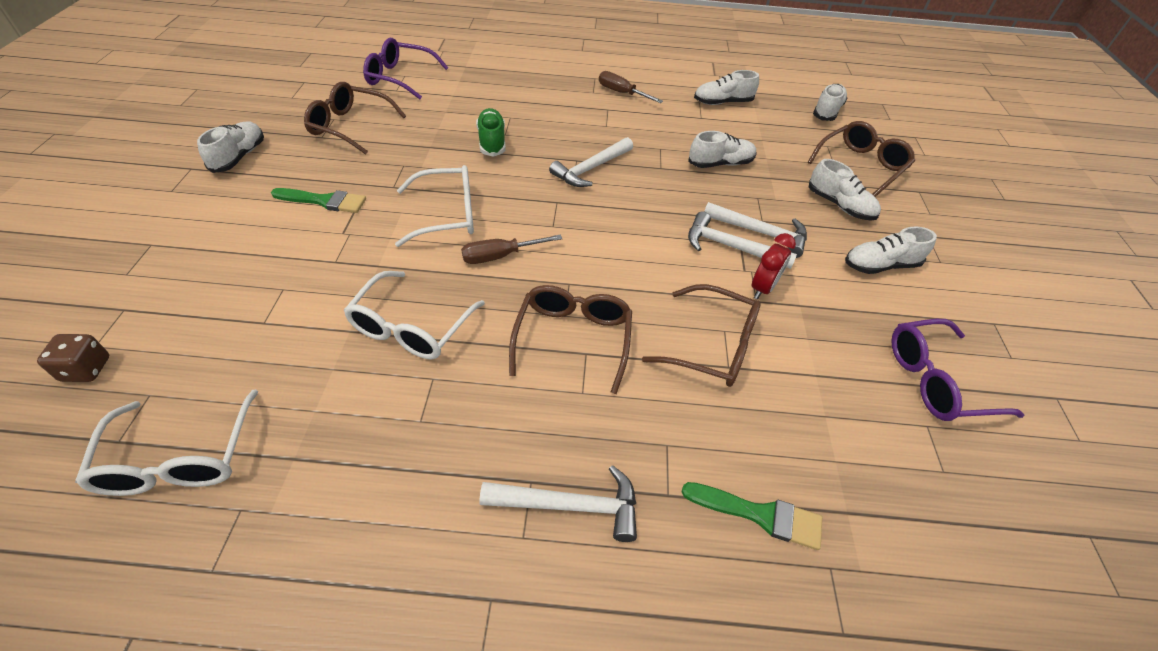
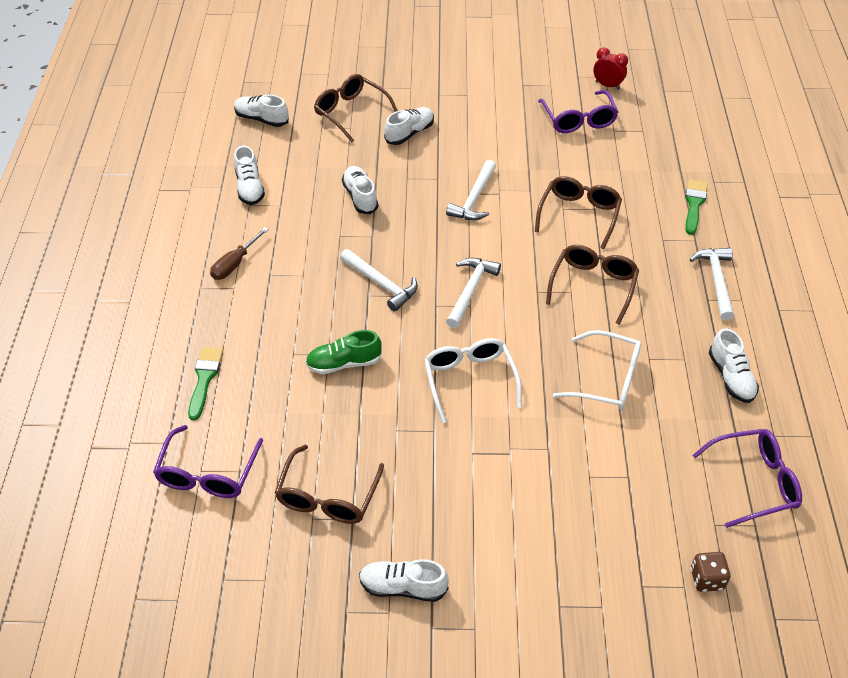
camera: 90 degrees left, 0 degrees up
white glasses [75,389,258,496] -> purple glasses [692,429,802,528]
green brush [271,188,366,213] -> green brush moved to [188,347,223,421]
brown screwdriver [461,234,562,264] -> none
brown glasses [509,285,632,394] -> brown glasses turned 105 degrees clockwise [546,245,639,325]
white hammer [704,202,807,258] -> white hammer moved to [446,258,501,328]
red clock [752,233,796,299] -> red clock moved to [593,48,628,90]
white shoe [845,227,937,274] -> white shoe moved to [709,328,759,403]

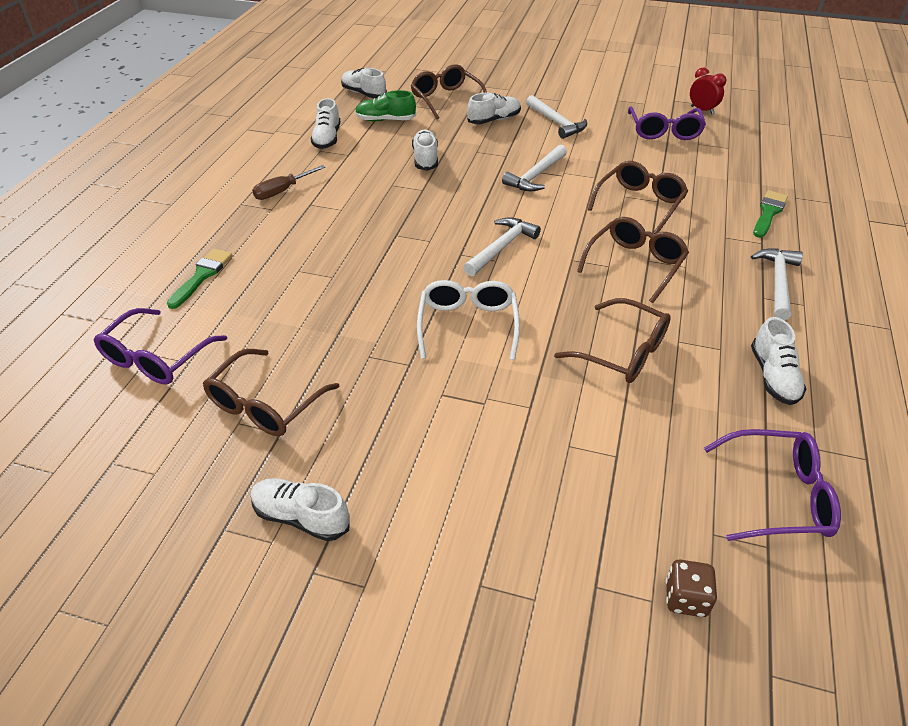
camera: 15 degrees right, 5 degrees down
green shoe [305,330,382,374] -> green shoe moved to [355,90,416,121]
white hammer [340,249,418,311] -> white hammer moved to [526,95,587,139]
white glasses [553,330,641,410] -> brown glasses [554,298,671,383]

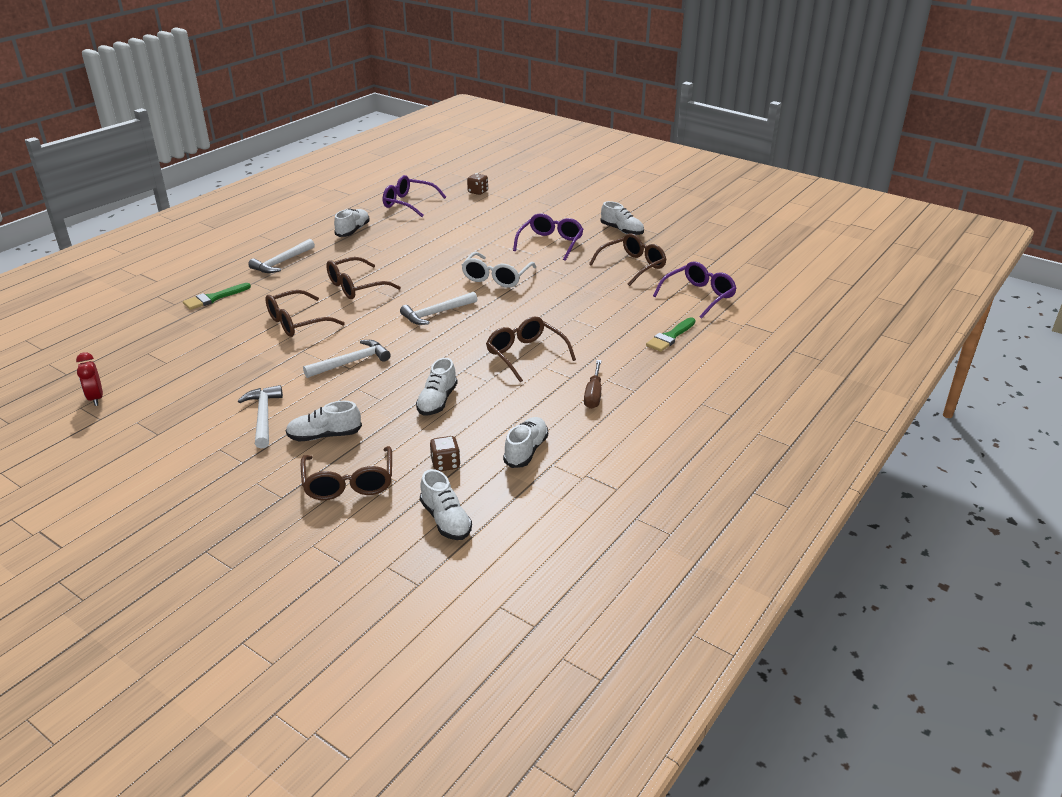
camera: 160 degrees left, 10 degrees down
brown screwdriver [252,165,325,200] -> brown screwdriver turned 120 degrees clockwise [584,360,602,409]
green shoe [355,90,416,121] -> brown dice [430,436,461,471]
brown glasses [554,298,671,383] -> brown glasses moved to [486,316,576,382]
purple glasses [628,107,706,140] -> purple glasses moved to [513,213,584,261]

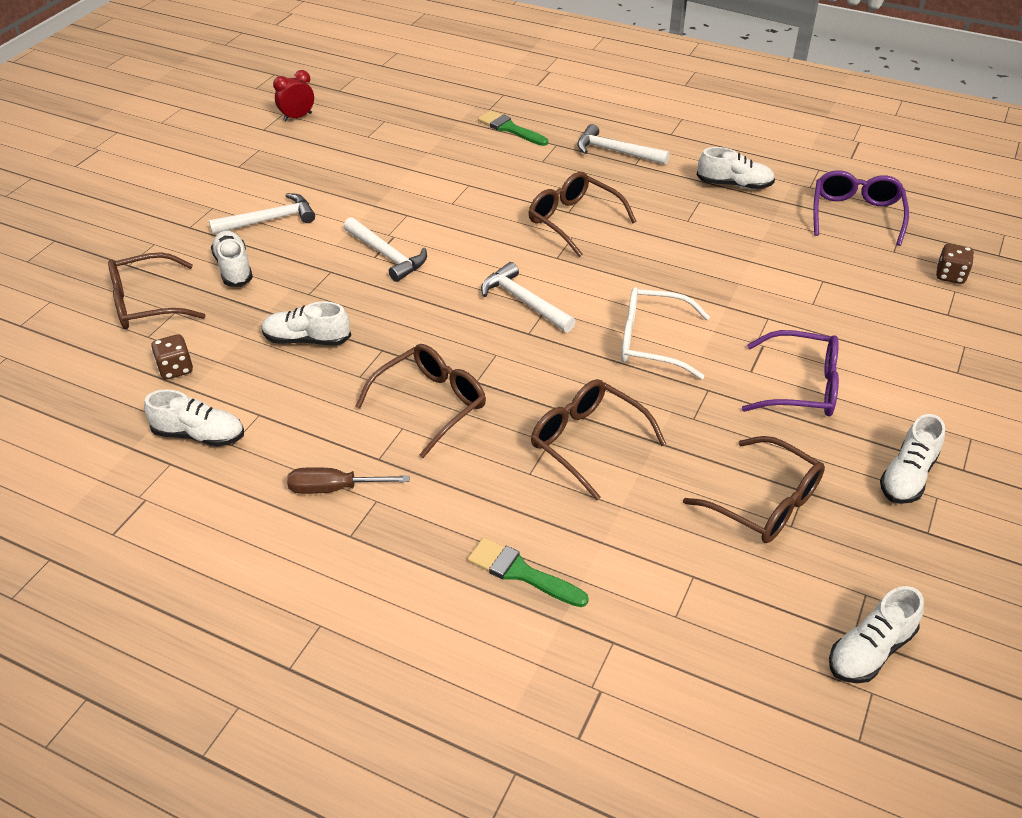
camera: 80 degrees right, 10 degrees up
brown glasses [265,290,345,337] -> brown glasses moved to [531,379,666,500]
white shoe [420,469,472,540] -> white shoe moved to [829,586,924,683]
purple glasses [653,261,737,319] -> none

